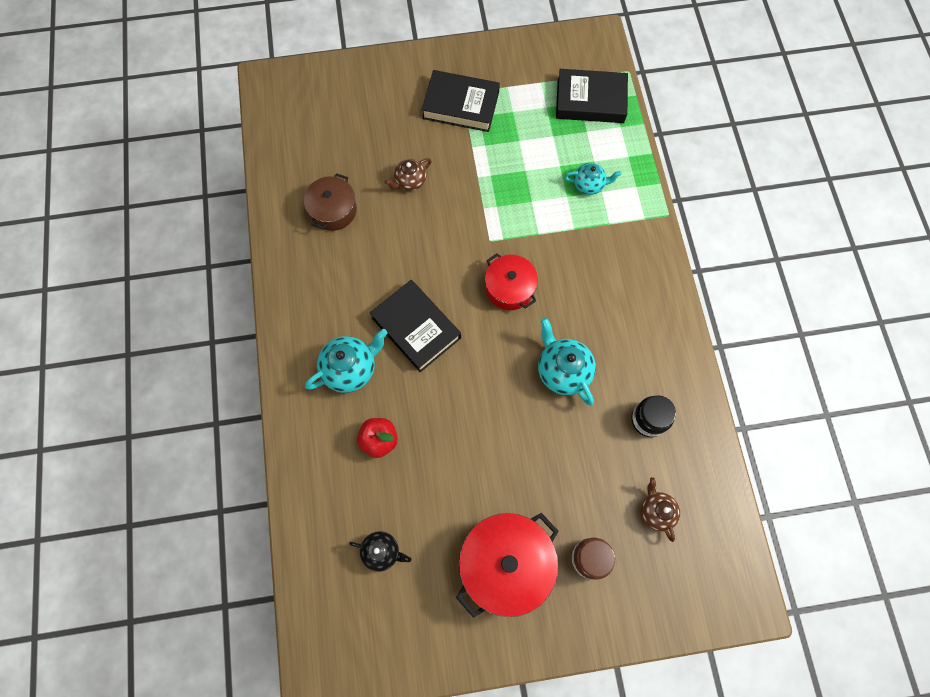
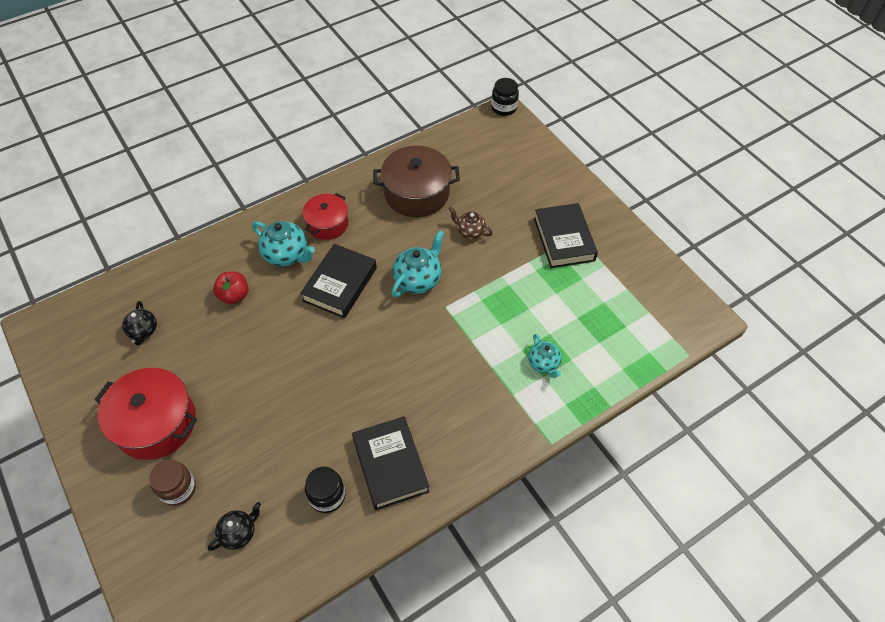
camera: 65 degrees right, 15 degrees down
brown pot [304,173,357,231] -> brown pot [373,146,460,217], size x1.60
red pot [485,253,538,310] -> red pot moved to [302,193,348,240]
turquoise teapot [538,317,596,405] -> turquoise teapot moved to [391,230,444,297]
black book [556,69,628,123] -> black book moved to [352,416,429,510]
brown teapot [641,477,680,542] -> black teapot [208,502,261,551]
none -> black jar [491,78,519,116]

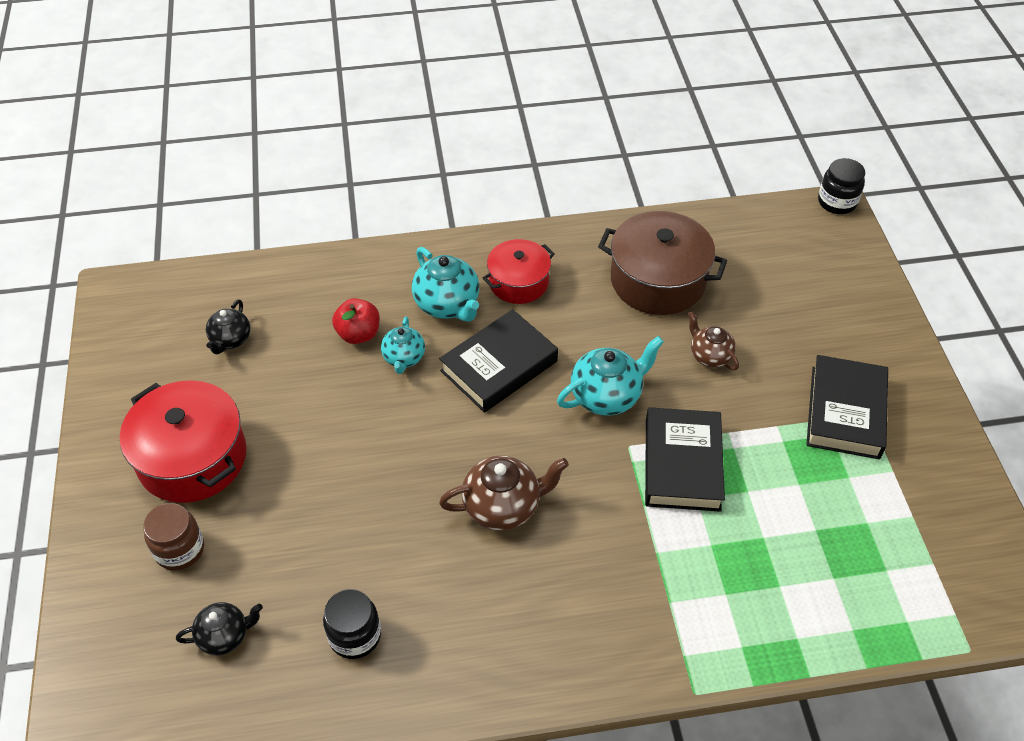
camera: 25 degrees right, 5 degrees down
black book [352,416,429,510] -> black book moved to [645,407,725,512]
turquoise teapot [528,334,562,378] -> turquoise teapot moved to [381,317,425,374]
none -> brown teapot [439,455,569,531]

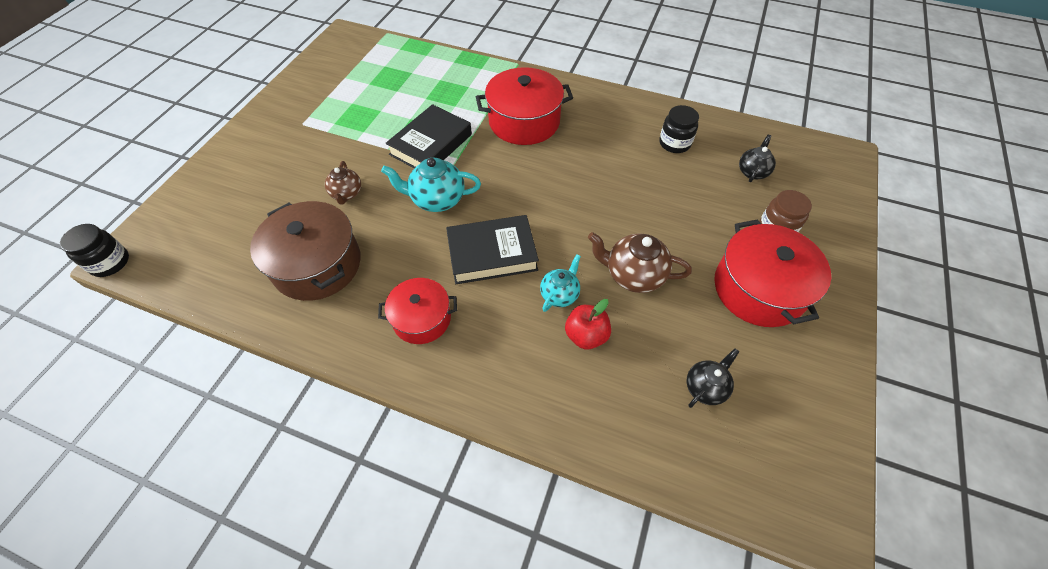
camera: 150 degrees left, 5 degrees up
black teapot [176,602,263,655] -> black teapot turned 105 degrees clockwise [739,135,776,182]
turquoise teapot [412,247,479,322] -> none
brown teapot [439,455,569,531] -> brown teapot moved to [588,232,692,293]
black book [806,355,888,459] -> none
none -> red pot [476,67,573,145]

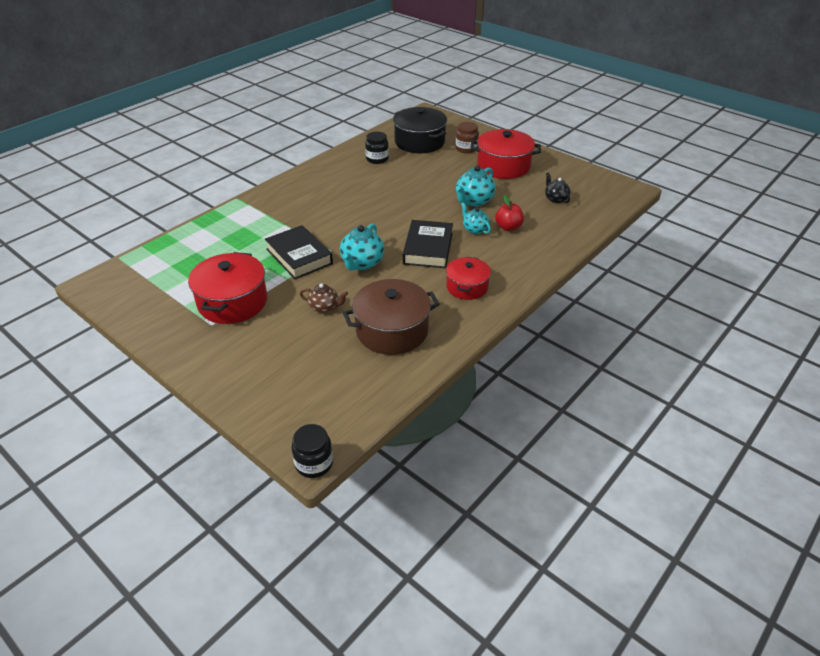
camera: 70 degrees left, 15 degrees down
red pot [476,67,573,145] -> red pot moved to [188,252,267,324]
brown teapot [588,232,692,293] -> turquoise teapot [456,165,496,207]
black teapot [739,135,776,182] -> black pot [393,107,447,153]

